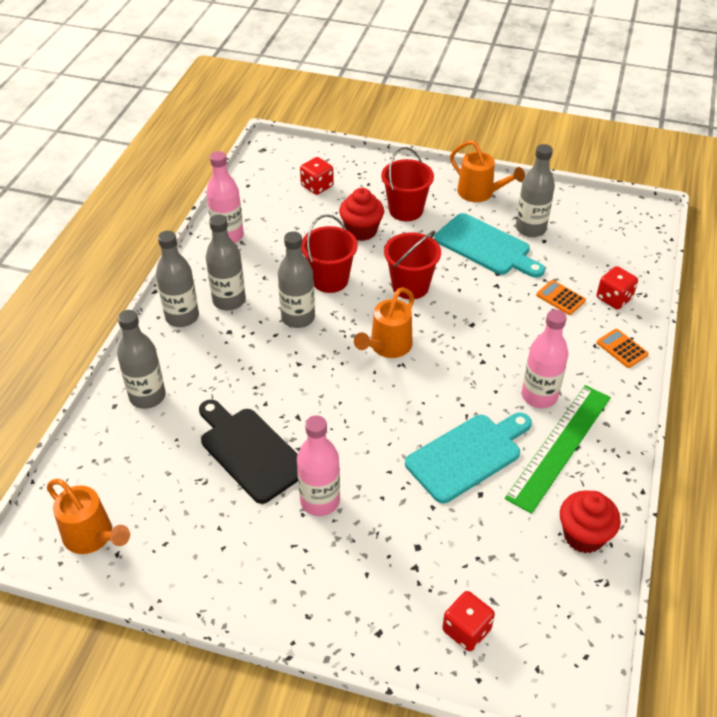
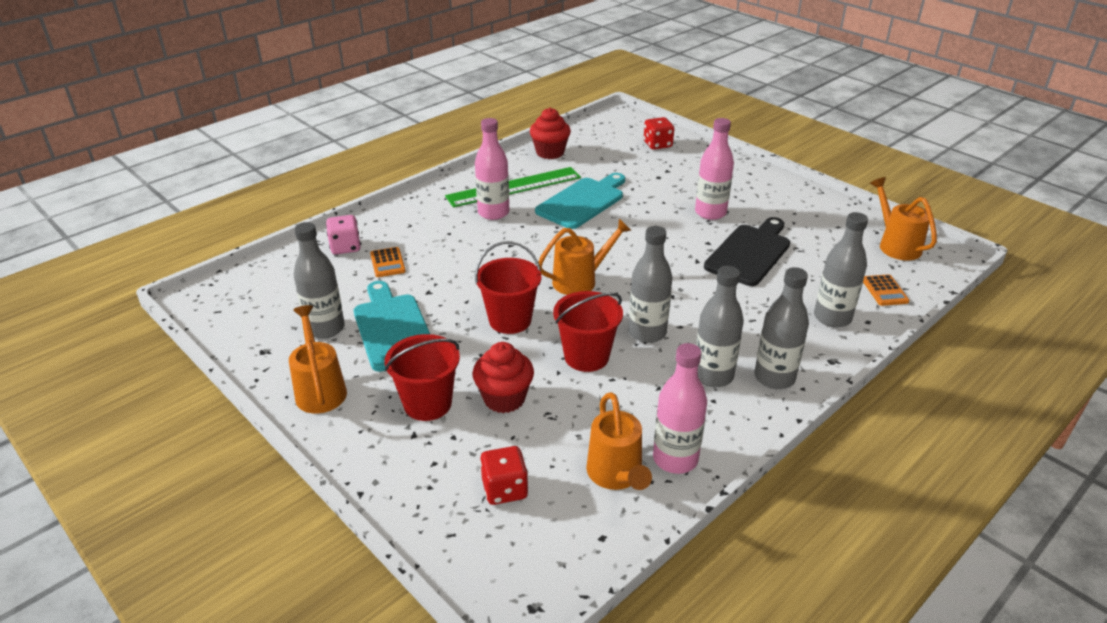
camera: 150 degrees left, 10 degrees down
black cutting board [199,400,298,504] -> black cutting board turned 135 degrees counterclockwise [704,217,790,286]
turquoise cutting board [405,413,532,503] -> turquoise cutting board turned 135 degrees clockwise [535,173,625,229]
red dice [597,266,638,309] -> pink dice [326,215,361,254]
orange calculator [597,329,649,368] -> orange calculator moved to [863,274,909,306]
none -> orange watering can [586,392,652,490]

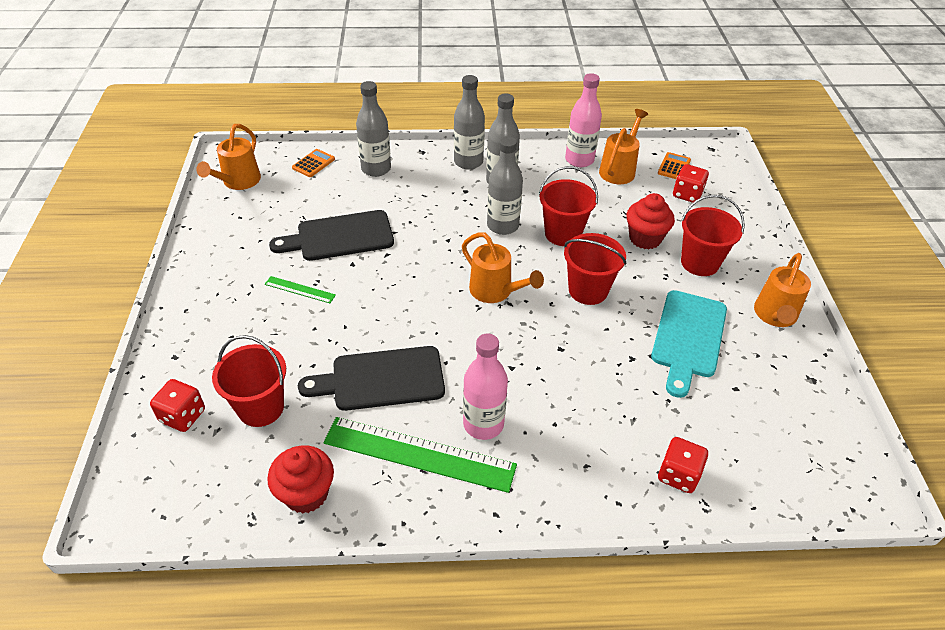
camera: 140 degrees left, 10 degrees up
grey bottle [294,222,345,339] -> none
pink dice [326,215,361,254] -> red dice [658,437,708,493]
orange calculator [370,247,406,277] -> orange calculator moved to [658,152,691,179]
turquoise cutting board [535,173,625,229] -> black cutting board [298,346,445,411]
orange watering can [538,219,631,295] -> orange watering can turned 150 degrees counterclockwise [462,232,544,303]
pink bottle [695,118,734,220] -> green ruler [265,276,336,303]
none -> red bucket [212,335,286,427]

